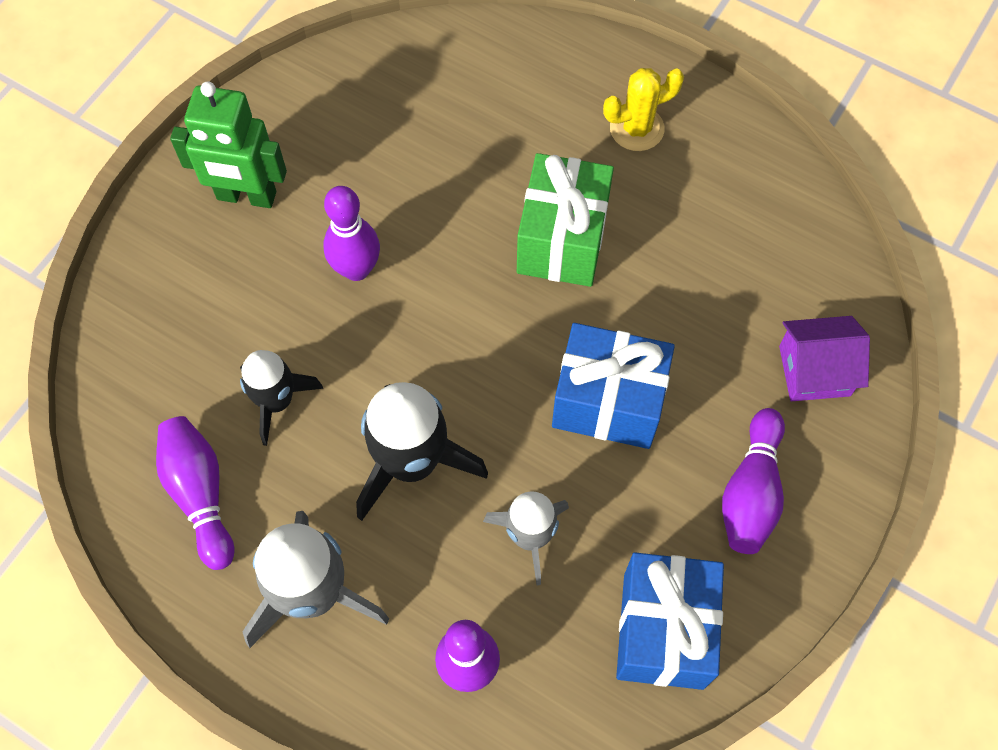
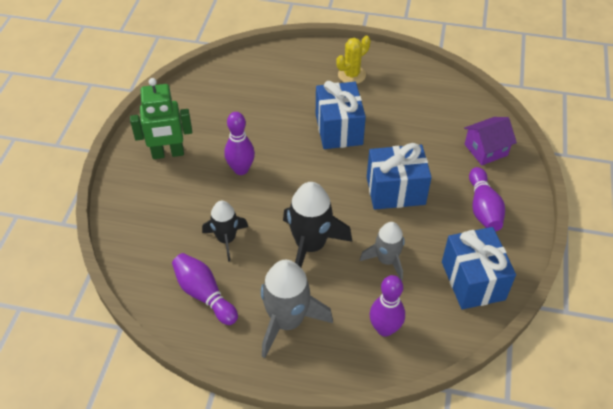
camera: 20 degrees left, 15 degrees down
green gift [517,153,614,287] -> blue gift [316,81,366,149]

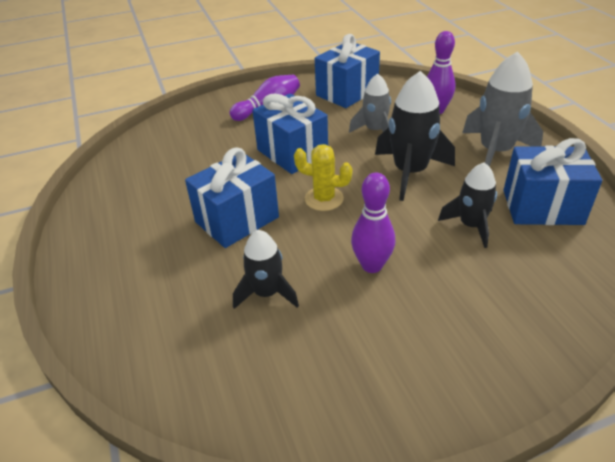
camera: 120 degrees left, 10 degrees down
green robot [130,78,192,159] -> none
purple bowling pin [172,253,238,325] -> blue gift [504,138,602,225]
yellow cactus [336,36,370,84] -> yellow cactus moved to [294,144,353,211]
purple house [464,117,517,165] -> none
none -> black rocket [233,230,299,309]

